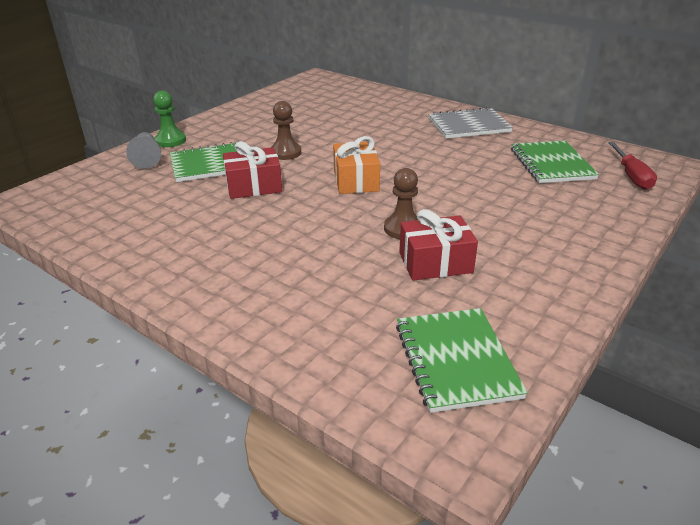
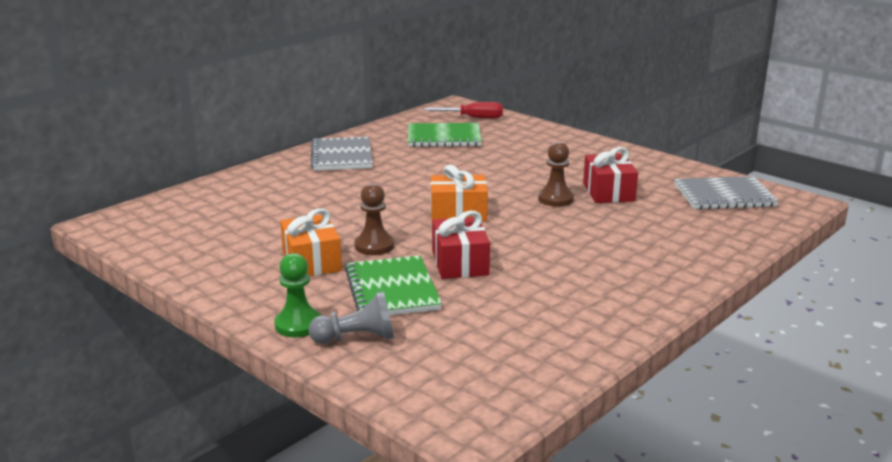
camera: 85 degrees left, 10 degrees down
green notebook [396,308,528,413] -> grey notebook [674,176,779,210]
none -> orange gift [280,208,342,276]

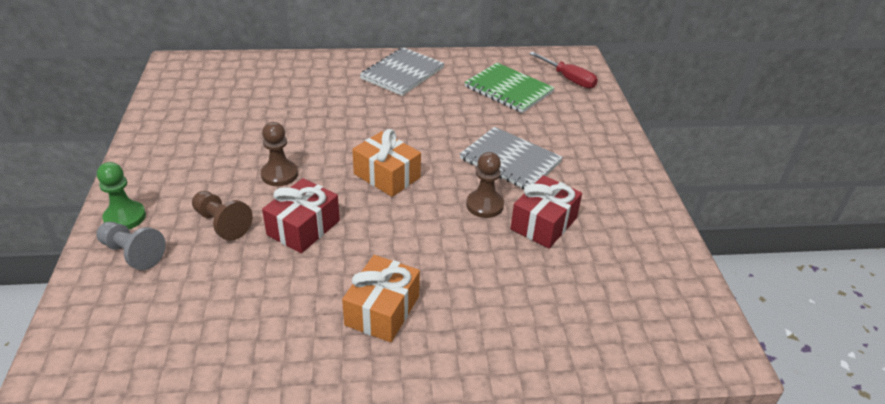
camera: 40 degrees right, 15 degrees up
orange gift [280,208,342,276] -> orange gift moved to [342,255,420,342]
green notebook [345,255,442,315] -> brown pawn [192,191,253,241]
grey notebook [674,176,779,210] -> grey notebook moved to [460,127,563,190]

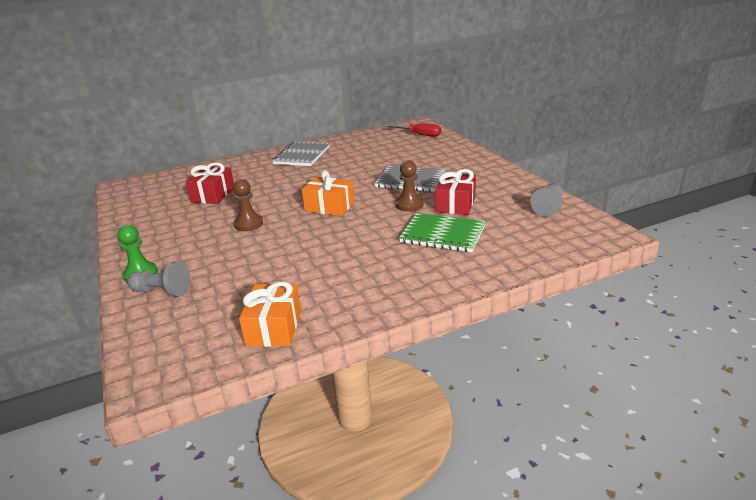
camera: 15 degrees left, 10 degrees down
brown pawn [192,191,253,241] -> none
red gift [262,178,340,253] -> red gift moved to [186,162,234,204]
orange gift [342,255,420,342] -> orange gift moved to [239,282,301,347]
green notebook [464,63,555,113] -> green notebook moved to [399,213,486,252]
none -> grey pawn [530,183,563,217]

